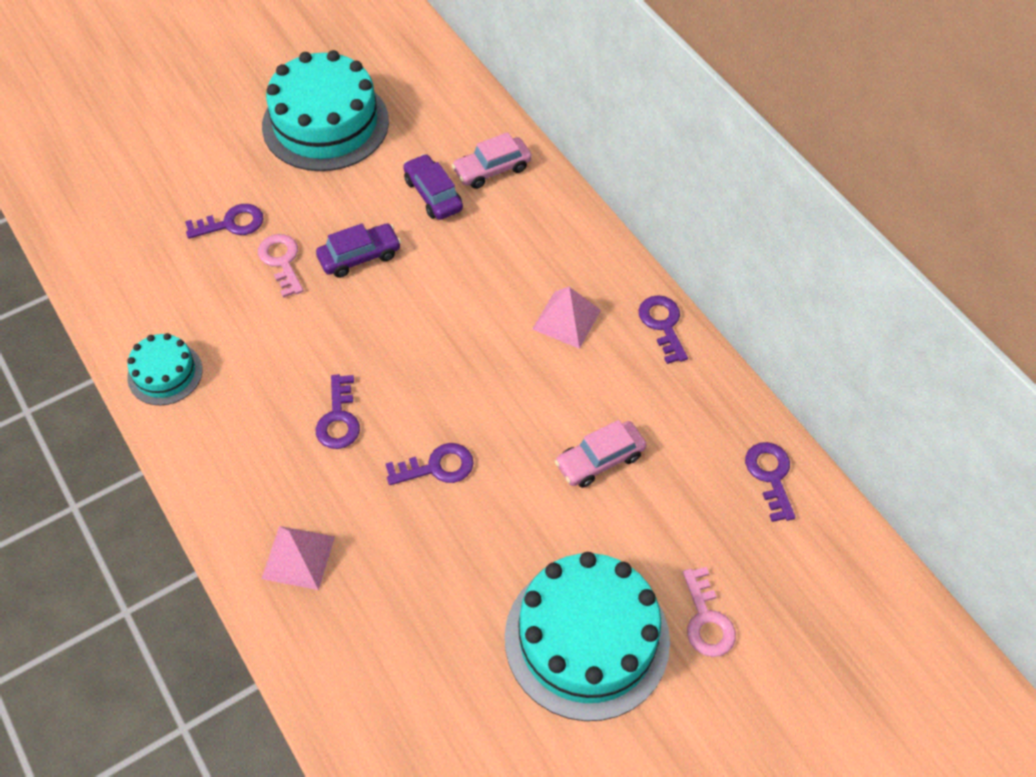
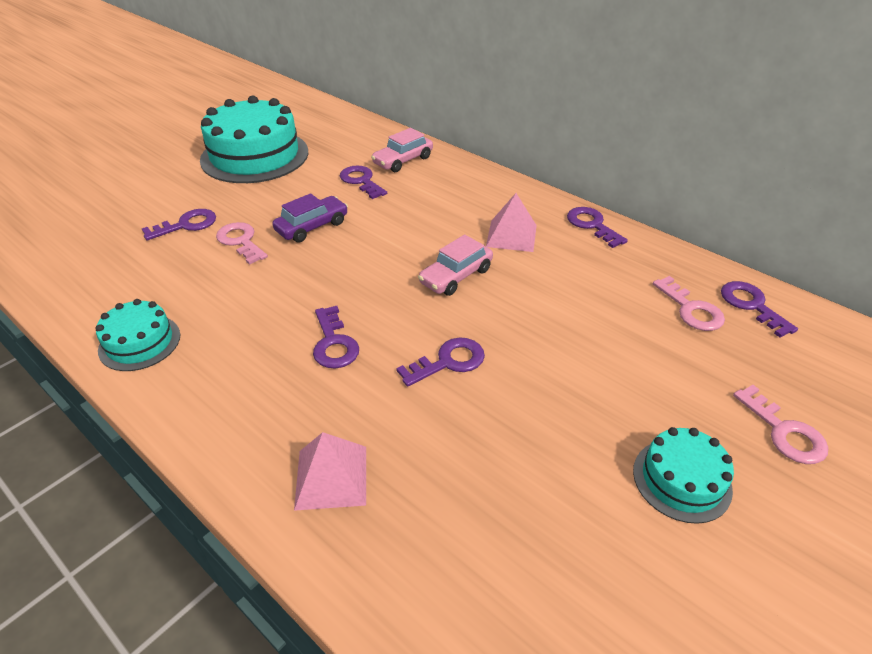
camera: 15 degrees left, 15 degrees down
purple car [403,154,463,220] -> purple key [340,165,387,199]
turquoise cake [505,552,670,721] -> turquoise cake [633,427,734,524], size x0.51
pink car [555,420,646,488] -> pink car moved to [418,235,493,296]
none -> pink key [653,276,725,331]

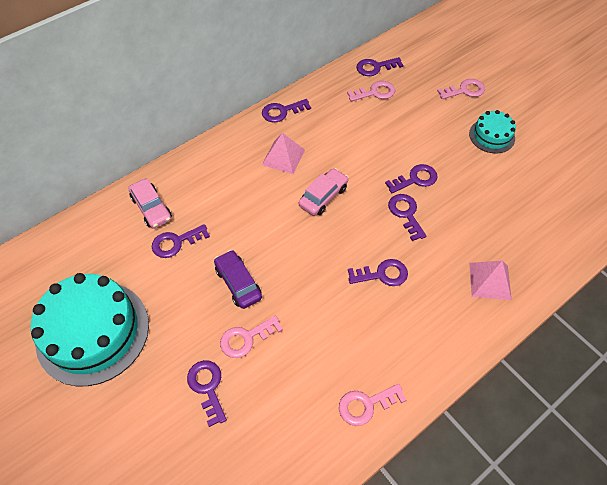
camera: 80 degrees left, 15 degrees up
turquoise cake [95,299,180,371] -> pink key [339,384,406,426]
pink car [418,235,493,296] -> pink car turned 105 degrees counterclockwise [299,168,349,216]
none -> purple key [385,164,438,193]

